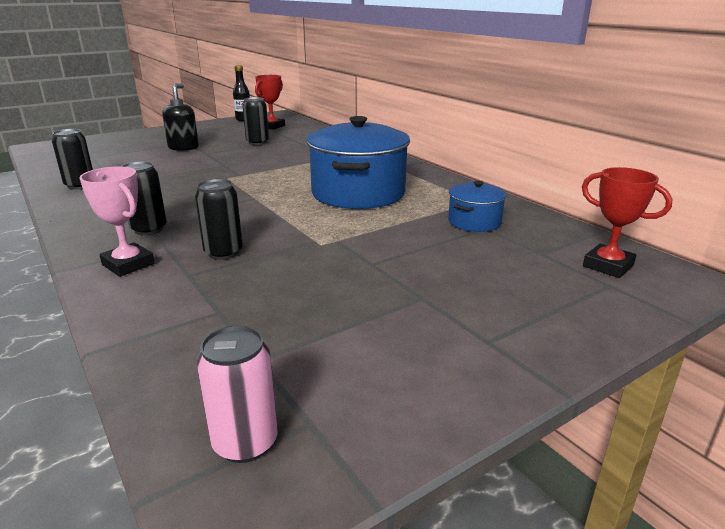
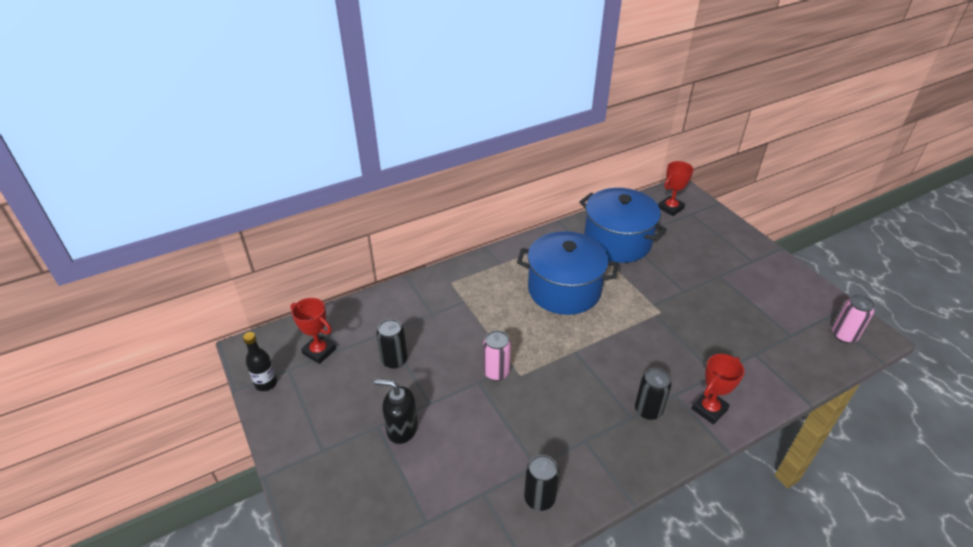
camera: 85 degrees left, 15 degrees up
pink trophy [79,166,154,277] -> red trophy [691,354,745,425]
black can [195,179,243,260] -> none
blue pot [448,181,507,232] -> blue pot [579,188,667,263], size x2.02
none -> pink can [483,330,511,381]

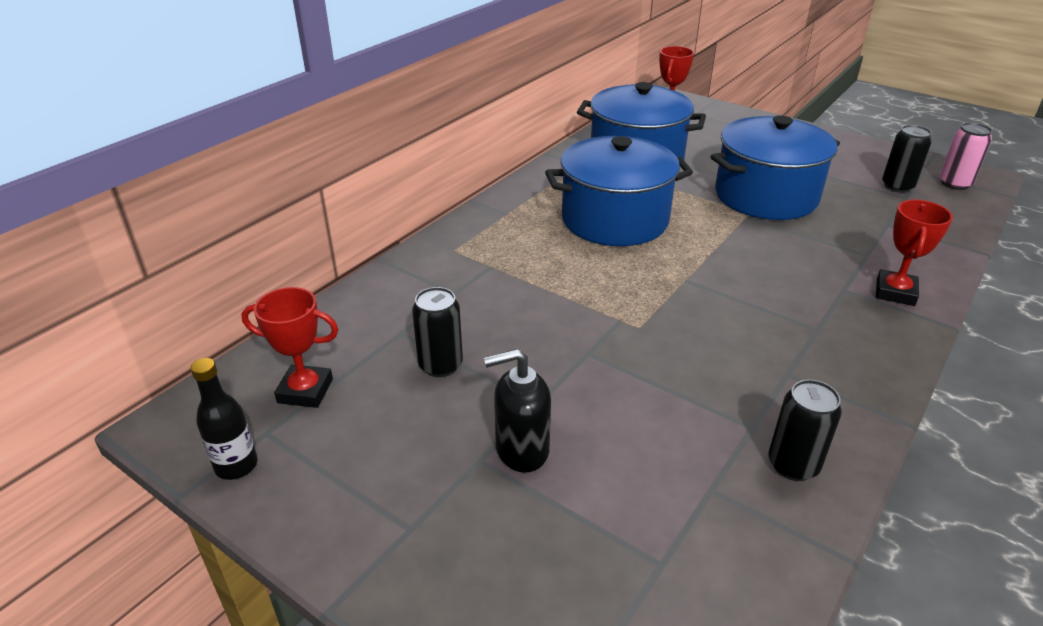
camera: 25 degrees left, 5 degrees down
pink can [483,330,511,381] -> none
black can [635,368,671,420] -> black can moved to [882,125,932,193]
none -> blue pot [711,115,840,220]

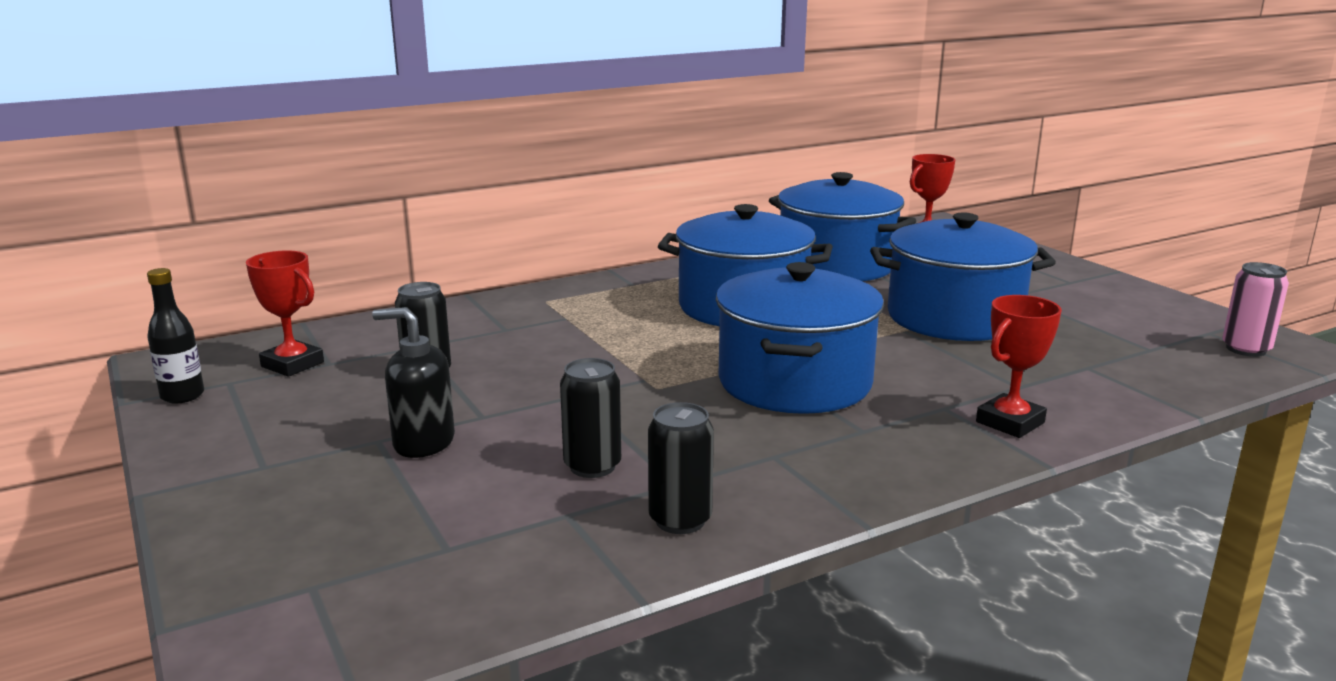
camera: 25 degrees right, 15 degrees down
black can [882,125,932,193] -> black can moved to [560,358,621,478]
none -> blue pot [716,262,884,414]

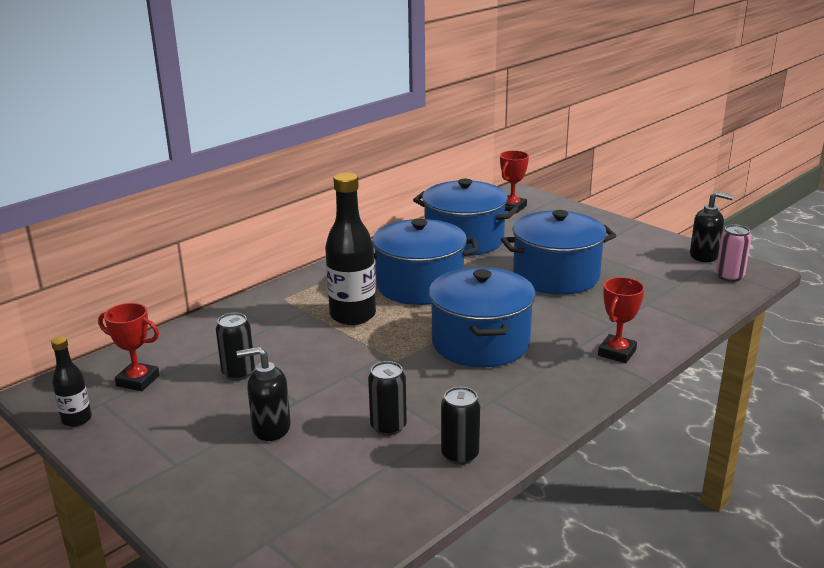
camera: 15 degrees left, 5 degrees up
none -> black bottle [325,172,376,325]
none -> black soap dispenser [690,191,733,262]

